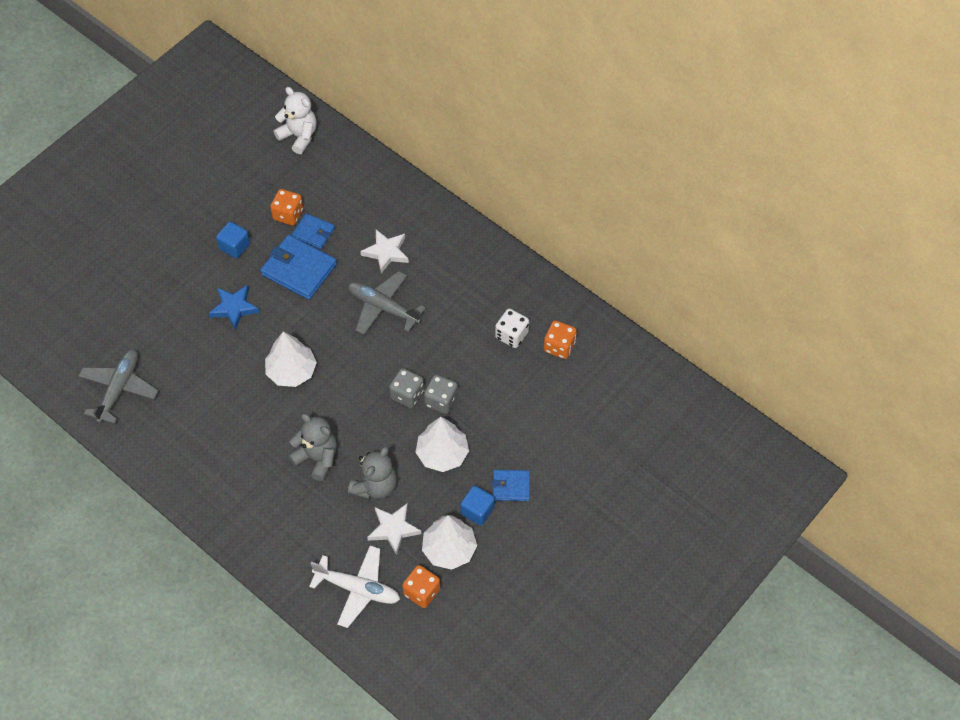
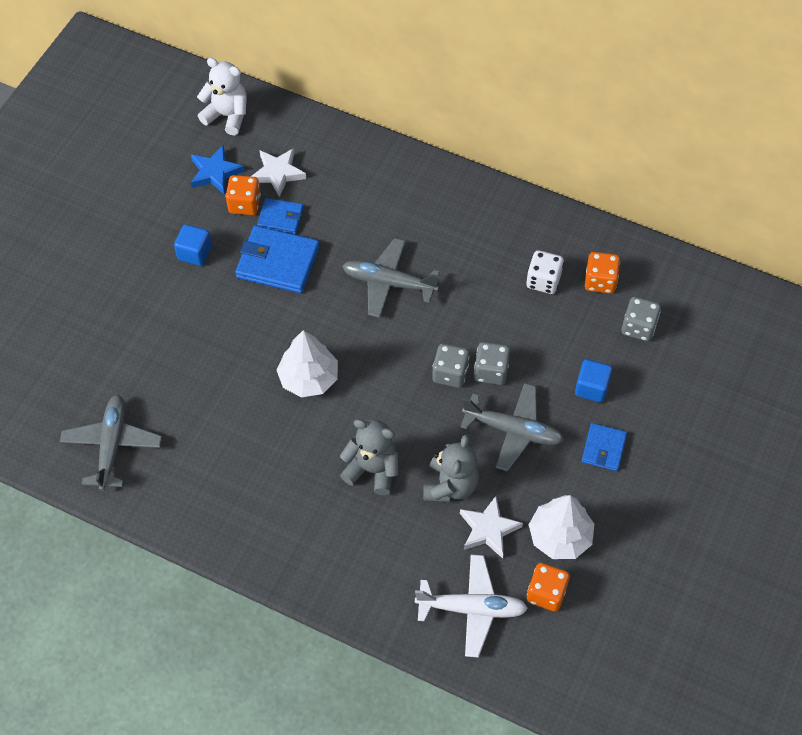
camera: 15 degrees left, 0 degrees up
blue star [209,285,260,330] -> blue star moved to [190,145,245,195]
white star [360,230,409,273] -> white star moved to [251,148,306,197]
white tree [415,417,469,472] -> grey plane [460,383,564,471]
blue cube [460,485,495,525] -> blue cube moved to [575,359,612,402]
blue wallet [492,470,530,501] -> blue wallet turned 60 degrees counterclockwise [582,423,627,471]
none -> grey dice [621,297,661,341]

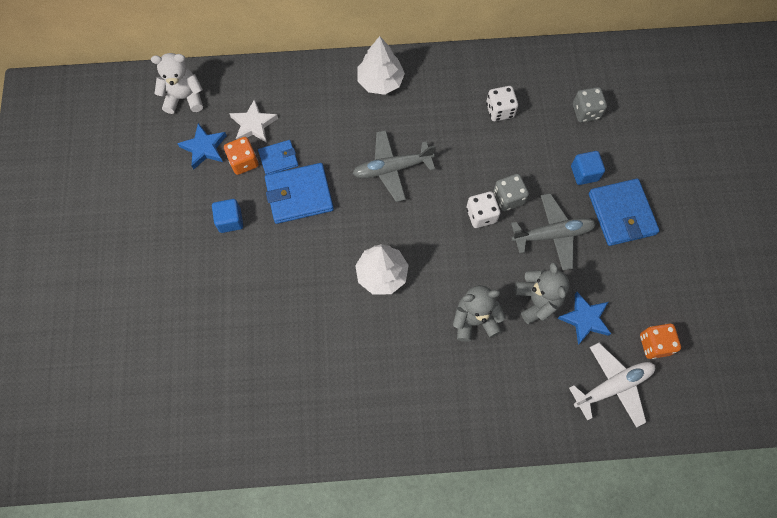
camera: 30 degrees left, 10 degrees up
grey plane [60,395,162,491] -> none
grey dice [432,344,470,388] -> white dice [466,192,500,228]
white star [460,496,523,559] -> blue star [557,292,611,345]
white tree [529,495,594,559] -> white tree moved to [357,36,405,95]
blue wallet [582,423,627,471] -> blue wallet [589,178,660,246], size x1.72
orange dice [585,252,620,294] -> none

